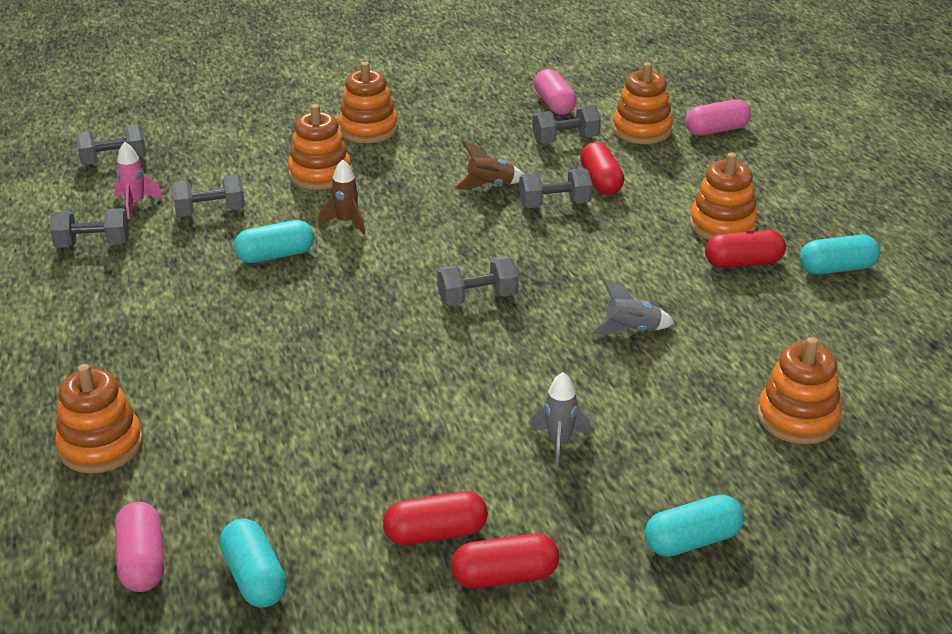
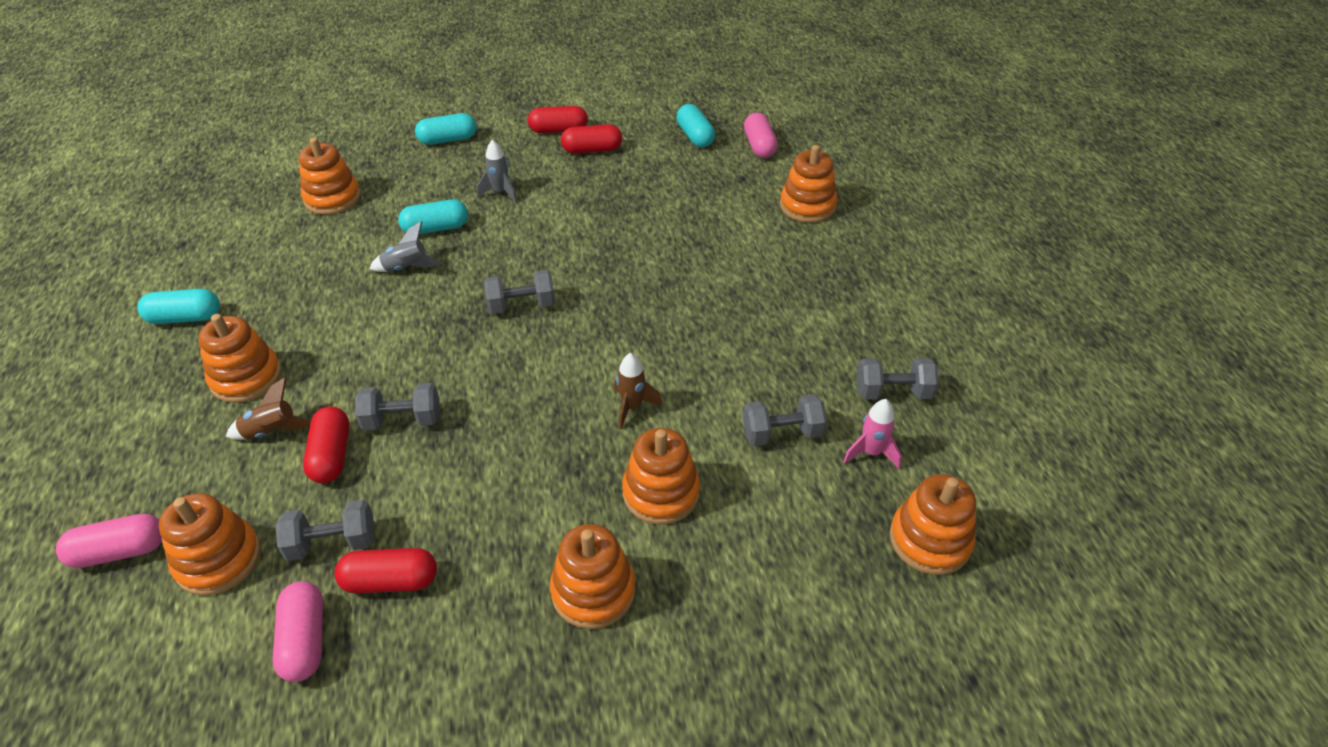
camera: 175 degrees left, 10 degrees up
grey dumbbell [76,124,146,165] -> orange stacking toy [890,474,976,575]
turquoise capsule [234,220,314,263] -> turquoise capsule moved to [398,199,468,234]
brown rocket [455,141,523,190] -> brown rocket moved to [226,377,311,440]
red capsule [705,230,786,268] -> red capsule moved to [334,548,437,594]

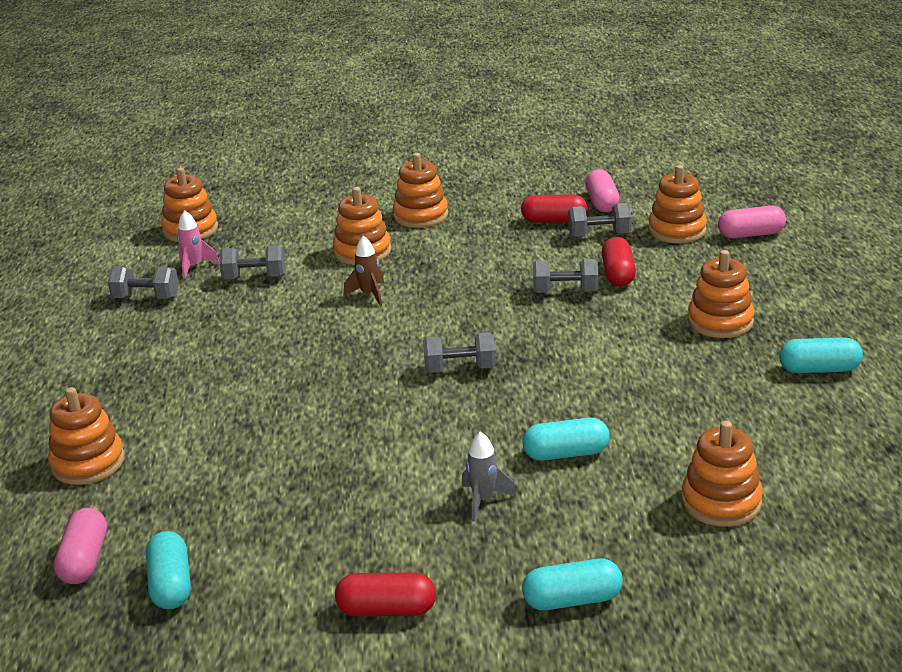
camera: 170 degrees left, 15 degrees down
brown rocket [226,377,311,440] -> none
grey rocket [370,222,442,272] -> none
red capsule [561,124,622,154] -> none

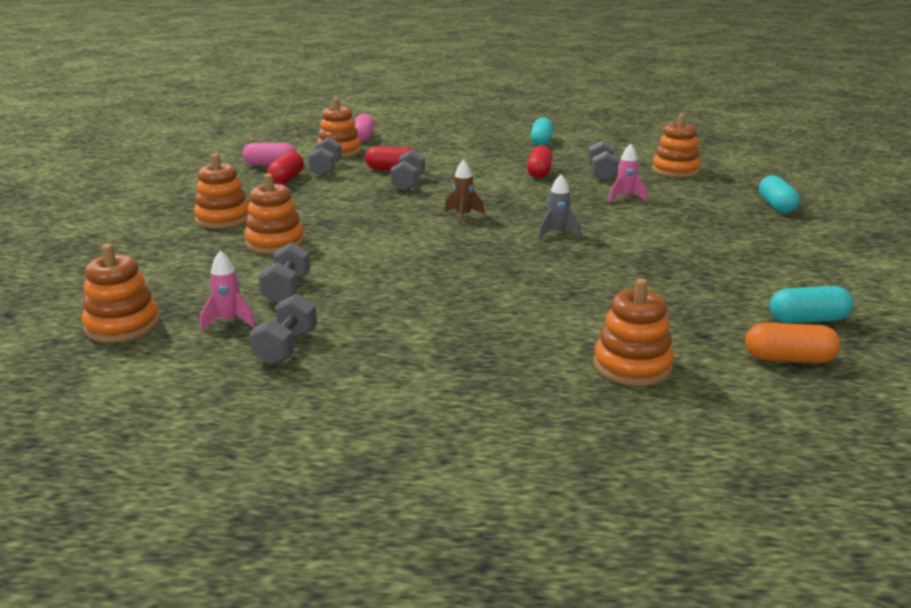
camera: 85 degrees left, 5 degrees down
pink capsule [54,508,107,584] -> orange capsule [745,323,841,363]
red capsule [335,572,436,616] -> red capsule moved to [527,145,553,178]
brown rocket [343,235,384,306] -> brown rocket moved to [445,159,485,225]
grey dumbbell [423,332,496,373] -> grey dumbbell moved to [588,141,619,181]
grey rocket [461,431,516,521] -> grey rocket moved to [538,174,581,239]
turquoise capsule [522,418,610,461] -> pink rocket [608,143,647,202]
orange stacking toy [688,250,754,338] -> none

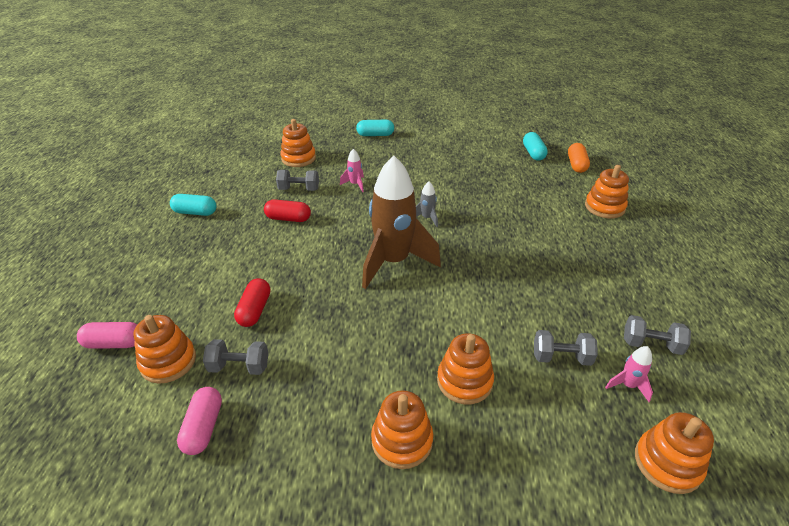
camera: 90 degrees left, 15 degrees up
red capsule [267,151,304,185] -> none
grey dumbbell [390,150,425,191] -> none
brown rocket [445,159,485,225] -> brown rocket [362,155,441,289], size x2.49

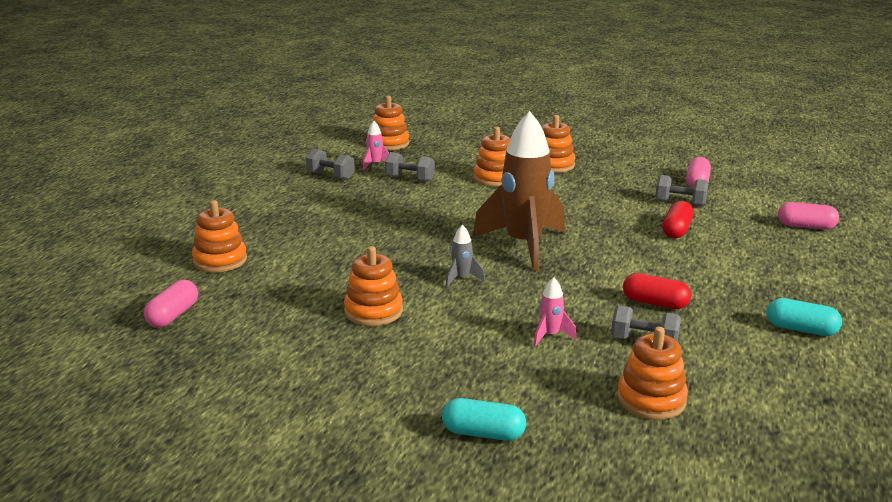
camera: 165 degrees left, 15 degrees down
orange stacking toy [133,315,196,384] -> orange stacking toy moved to [344,246,403,326]
turquoise capsule [523,132,548,161] -> none
orange capsule [568,143,590,173] -> pink capsule [144,280,198,327]

